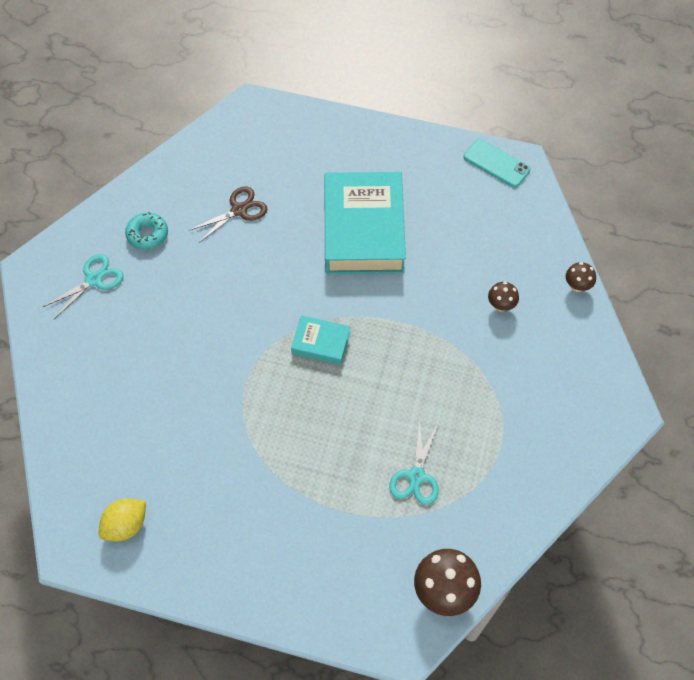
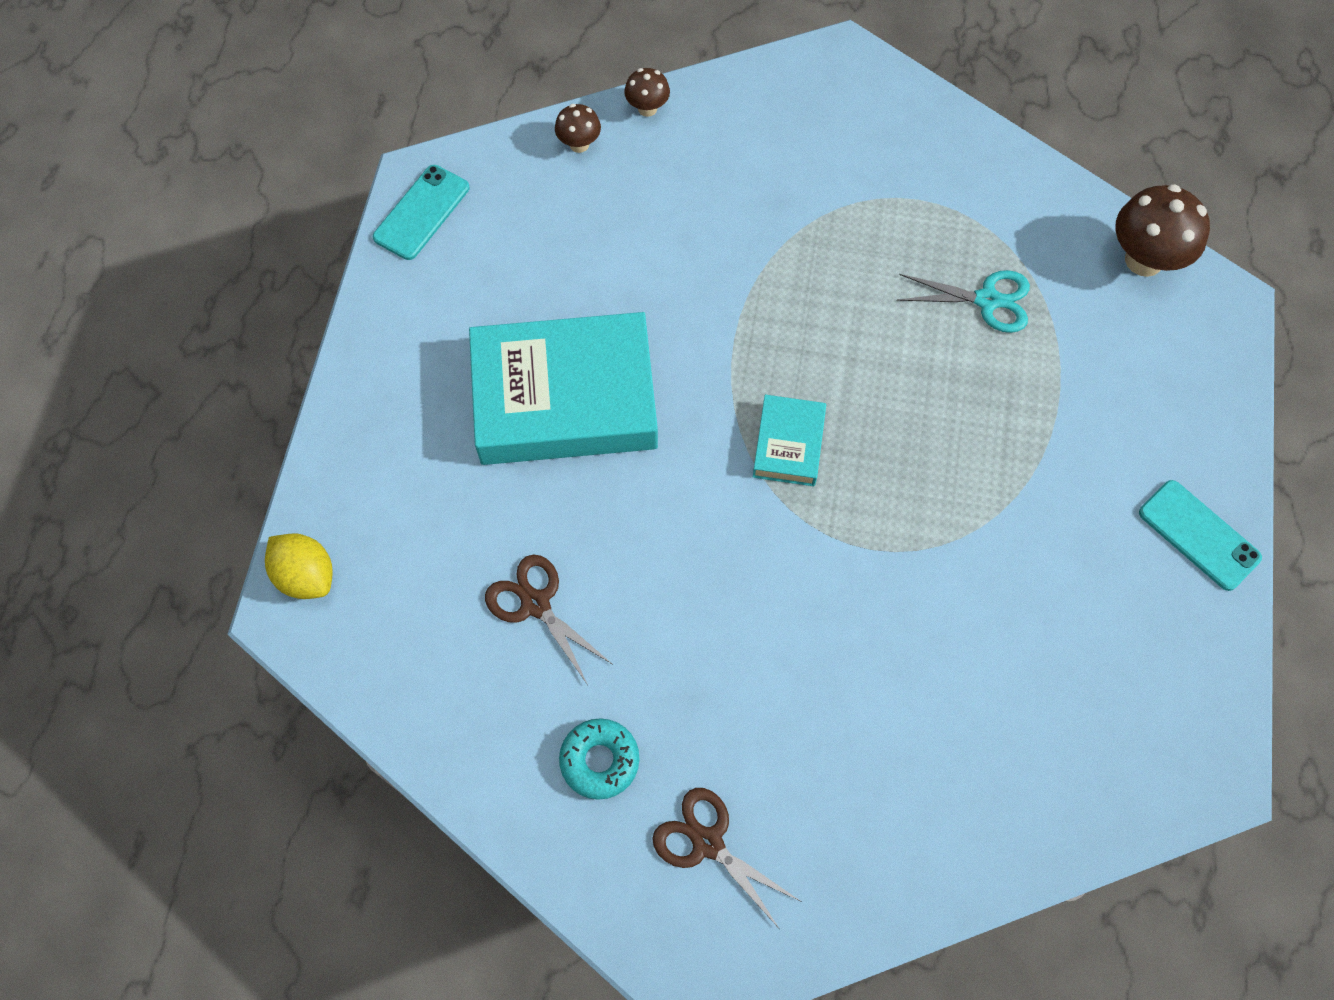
camera: 95 degrees left, 5 degrees up
turquoise scissors [43,254,124,319] -> brown scissors [652,788,802,928]
yellow lemon [99,498,146,541] -> yellow lemon moved to [265,533,333,599]
brown mushroom [488,282,519,312] -> brown mushroom moved to [555,104,601,153]
none -> turquoise phone [1139,480,1262,591]

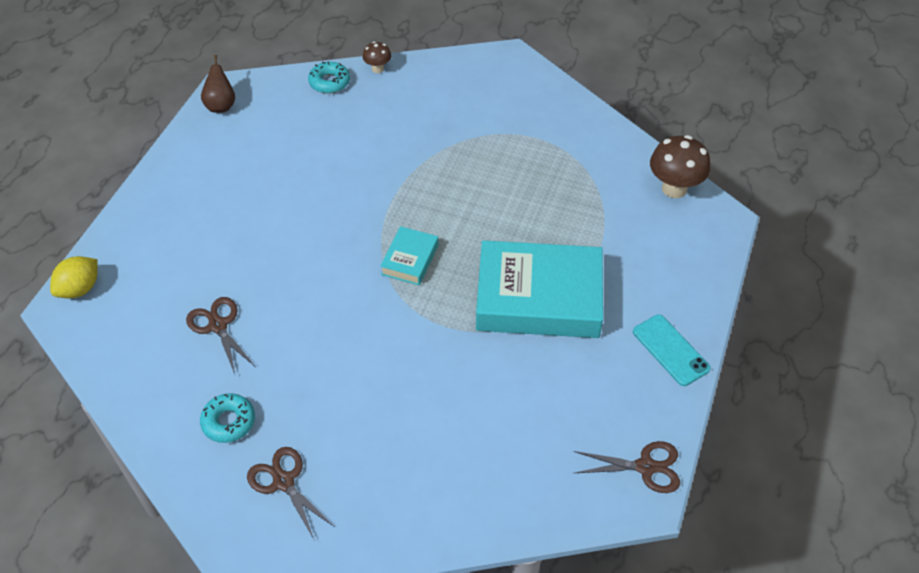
camera: 10 degrees right, 15 degrees down
yellow lemon [265,533,333,599] -> yellow lemon turned 75 degrees clockwise [50,256,98,298]
turquoise phone [373,165,469,260] -> brown pear [201,55,235,113]
turquoise book [469,312,658,465] -> turquoise book moved to [476,240,603,338]
brown mushroom [555,104,601,153] -> turquoise donut [308,62,350,94]
turquoise scissors [896,270,1030,333] -> none
none -> brown scissors [573,441,680,493]

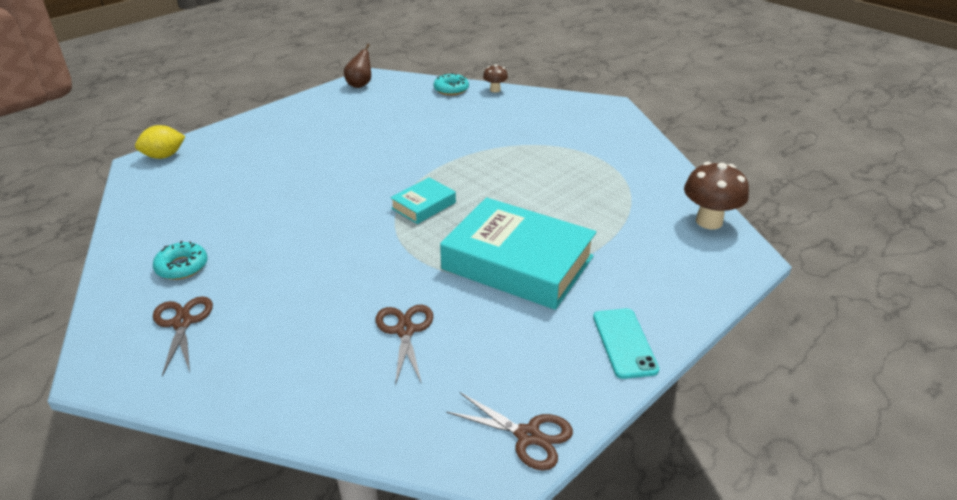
camera: 25 degrees right, 15 degrees down
brown scissors [186,297,256,374] -> brown scissors moved to [375,305,433,385]

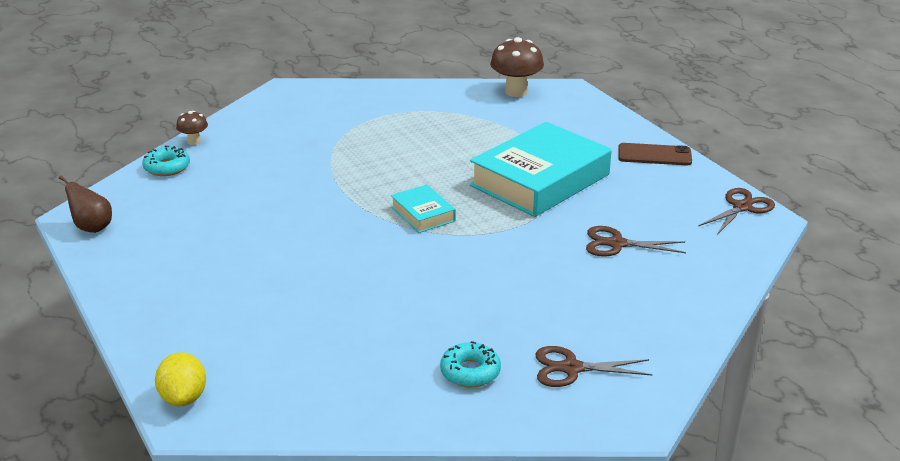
camera: 75 degrees left, 5 degrees down
turquoise phone [593,308,659,379] -> brown phone [618,143,692,165]

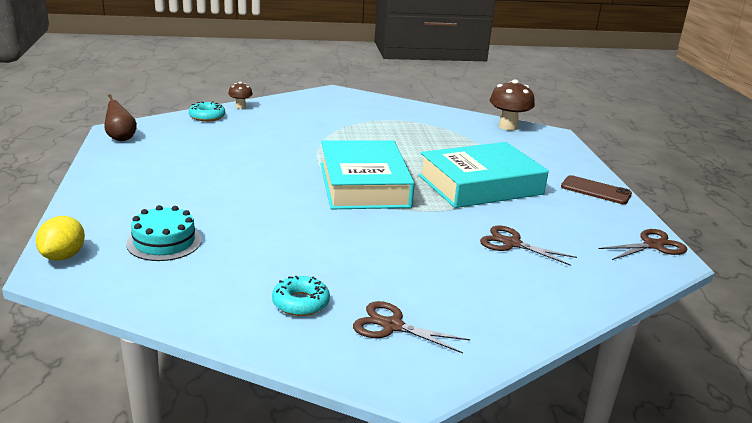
camera: 20 degrees right, 5 degrees down
turquoise book [391,184,456,233] -> turquoise book [320,140,415,209], size x2.14
none -> turquoise cake [126,205,201,261]

